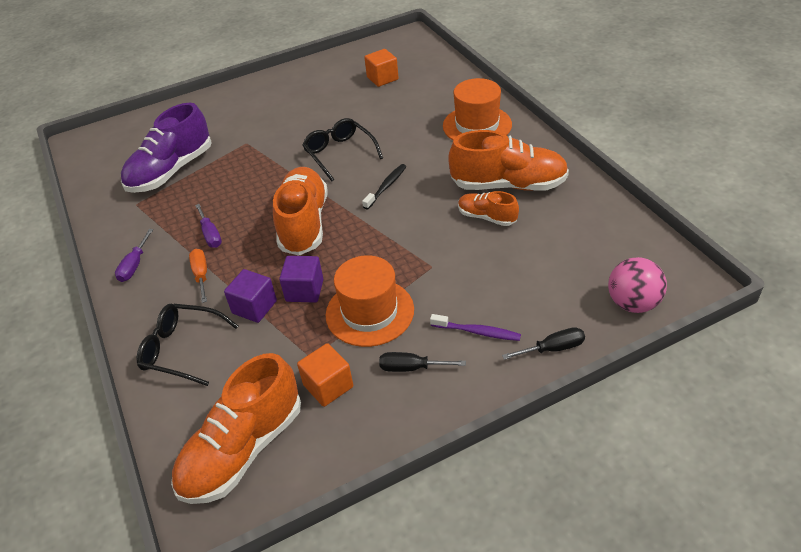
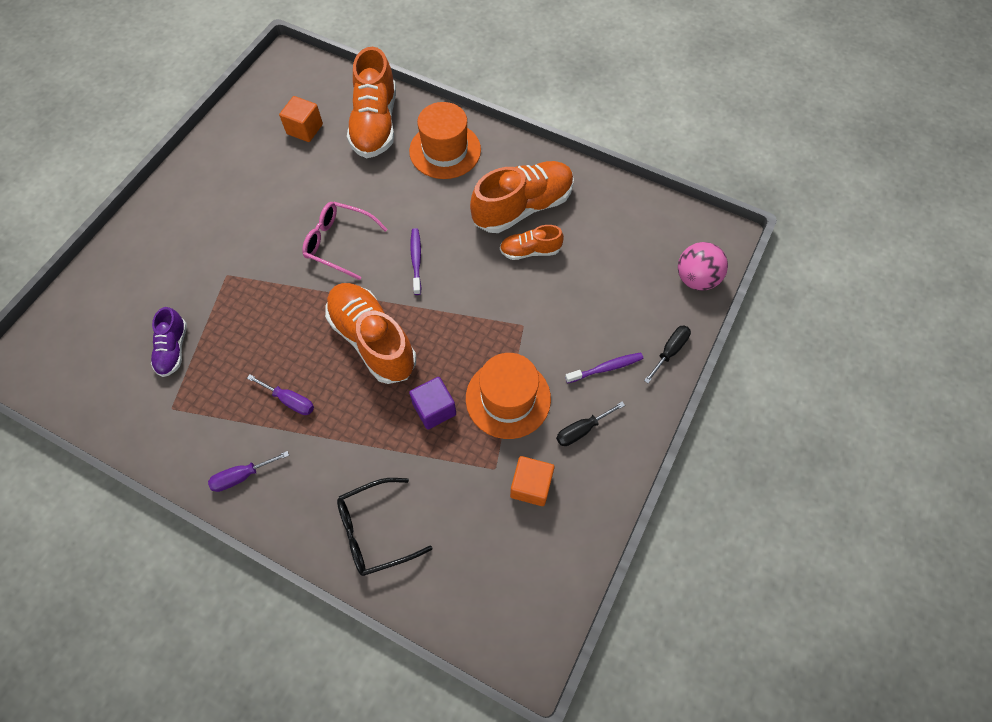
camera: 40 degrees left, 20 degrees up
purple screwdriver [115,229,153,282] -> purple screwdriver turned 90 degrees clockwise [208,451,289,492]
purple shoe [121,103,212,193] -> purple shoe [151,307,187,377], size x0.53
orange shoe [171,353,301,504] -> orange shoe moved to [347,47,396,158]
orange screwdriver [189,249,207,303] -> none
purple cube [224,269,277,323] -> none
black glasses [303,118,383,181] -> pink glasses [302,202,388,280]
black toothbrush [362,164,407,210] -> purple toothbrush [410,228,422,295]

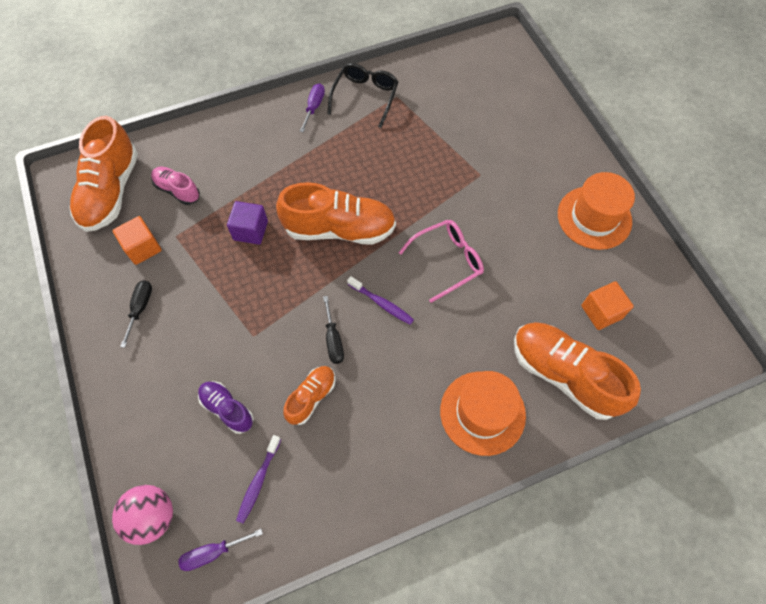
camera: 130 degrees right, 0 degrees up
purple shoe [151,307,187,377] -> purple shoe moved to [198,381,254,434]
purple screwdriver [247,374,314,415] -> purple screwdriver moved to [178,529,263,571]
black glasses [337,478,432,576] -> black glasses moved to [328,63,398,128]
orange hat [466,353,551,439] -> orange hat moved to [558,172,635,250]
orange shoe [470,161,574,233] -> orange shoe moved to [69,116,138,232]
purple toothbrush [565,353,643,383] -> purple toothbrush moved to [236,435,281,523]
black screwdriver [644,325,691,383] -> black screwdriver moved to [323,296,344,364]
none -> pink shoe [151,167,200,205]

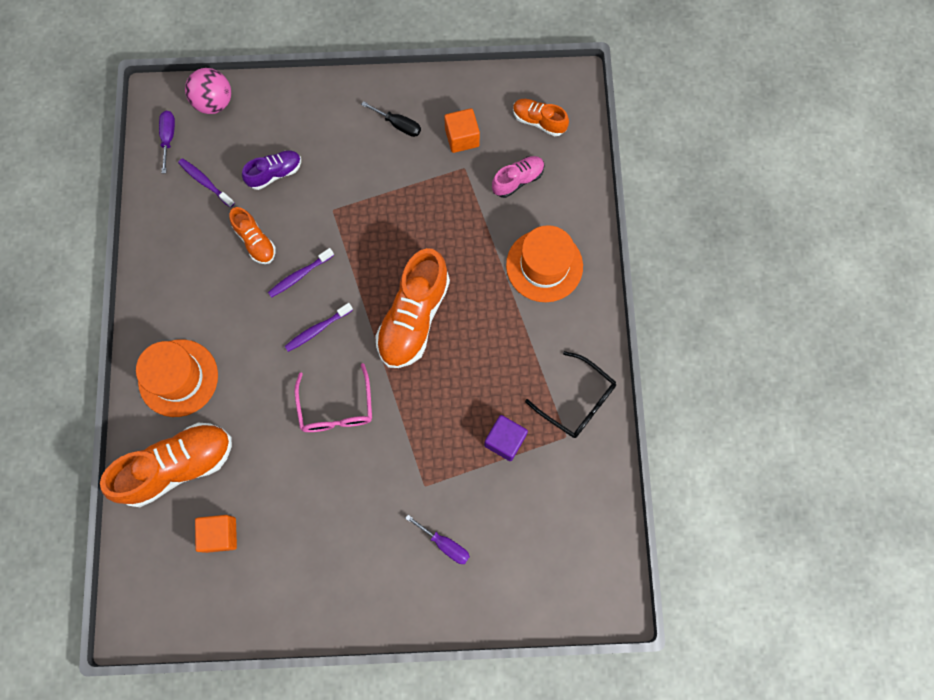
camera: 110 degrees right, 10 degrees up
orange shoe [69,116,138,232] -> orange shoe [513,99,569,136], size x0.53
purple cube [227,201,268,245] -> purple cube moved to [484,415,528,461]
purple screwdriver [300,83,325,132] -> purple screwdriver moved to [405,515,470,564]
black screwdriver [323,296,344,364] -> purple toothbrush [268,248,334,298]
orange hat [558,172,635,250] -> orange hat moved to [506,225,583,302]

